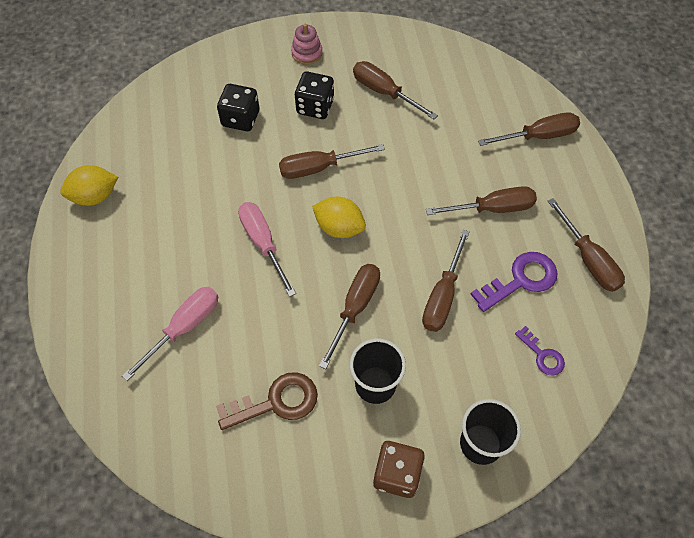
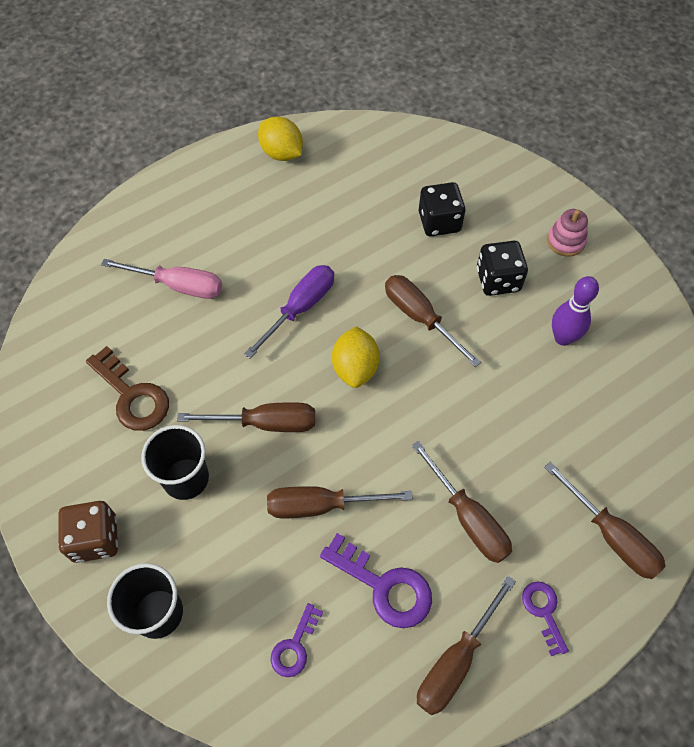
camera: 65 degrees right, 0 degrees up
pink screwdriver [238,202,296,297] -> purple screwdriver [244,265,334,359]
brown screwdriver [353,61,438,119] -> purple bowling pin [552,276,599,346]
none -> purple key [522,581,569,656]

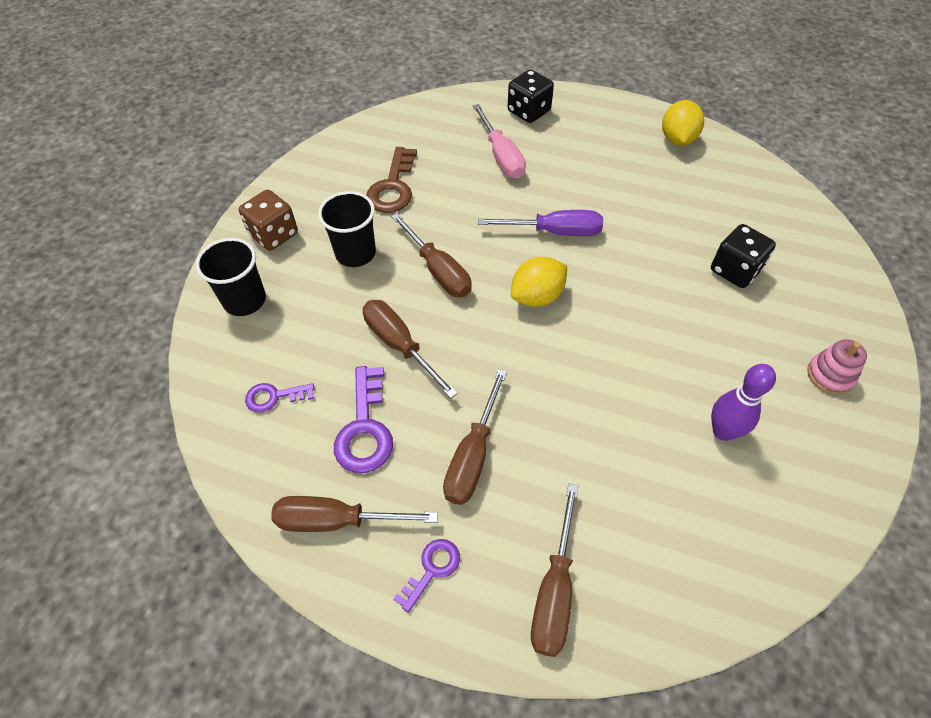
camera: 55 degrees right, 5 degrees down
brown screwdriver [385,275,481,367] -> none
black dice [477,241,528,296] -> black dice moved to [507,70,554,123]

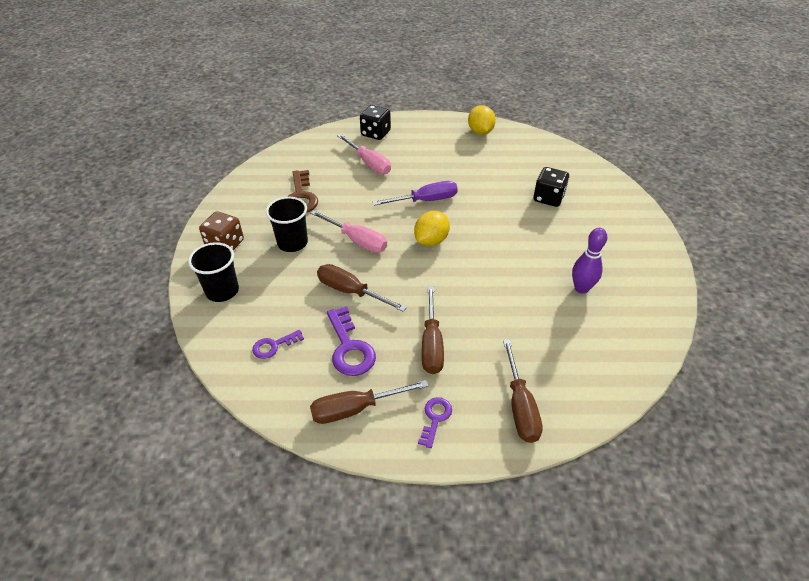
camera: 20 degrees left, 10 degrees down
brown screwdriver [391,213,472,297] -> pink screwdriver [310,210,387,253]
pink stacking toy [807,339,867,395] -> none

